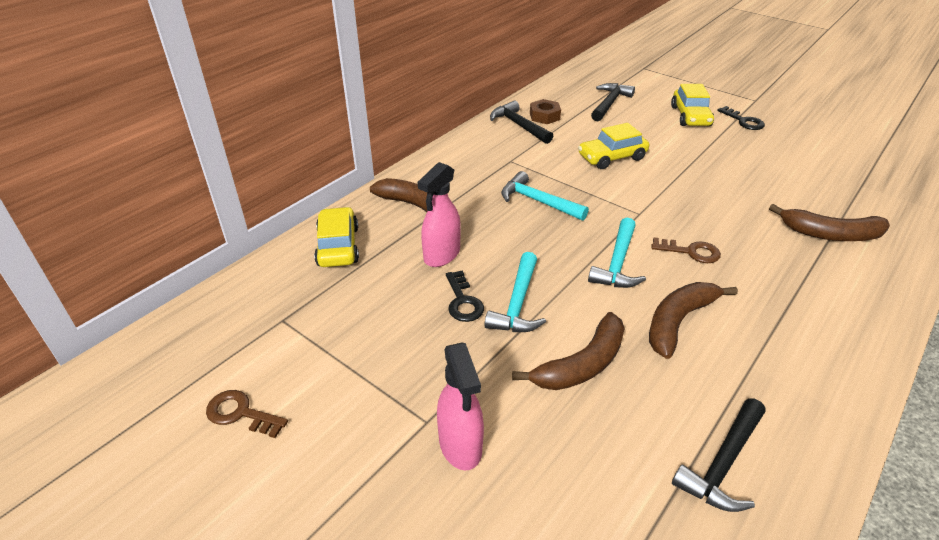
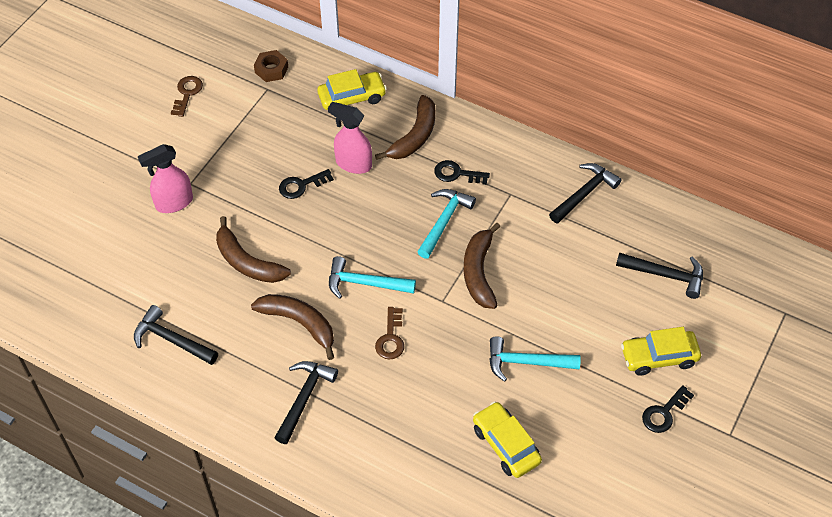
camera: 80 degrees right, 15 degrees up
turquoise hammer [484,252,546,332] -> turquoise hammer moved to [490,336,581,382]
brown nut [530,99,561,124] -> brown nut moved to [254,50,288,82]
yellow car [578,123,649,169] -> yellow car moved to [473,402,542,478]
brown banana [769,204,890,241] -> brown banana moved to [464,223,500,309]
none -> black hammer [274,361,338,444]
none -> black key [434,160,490,185]

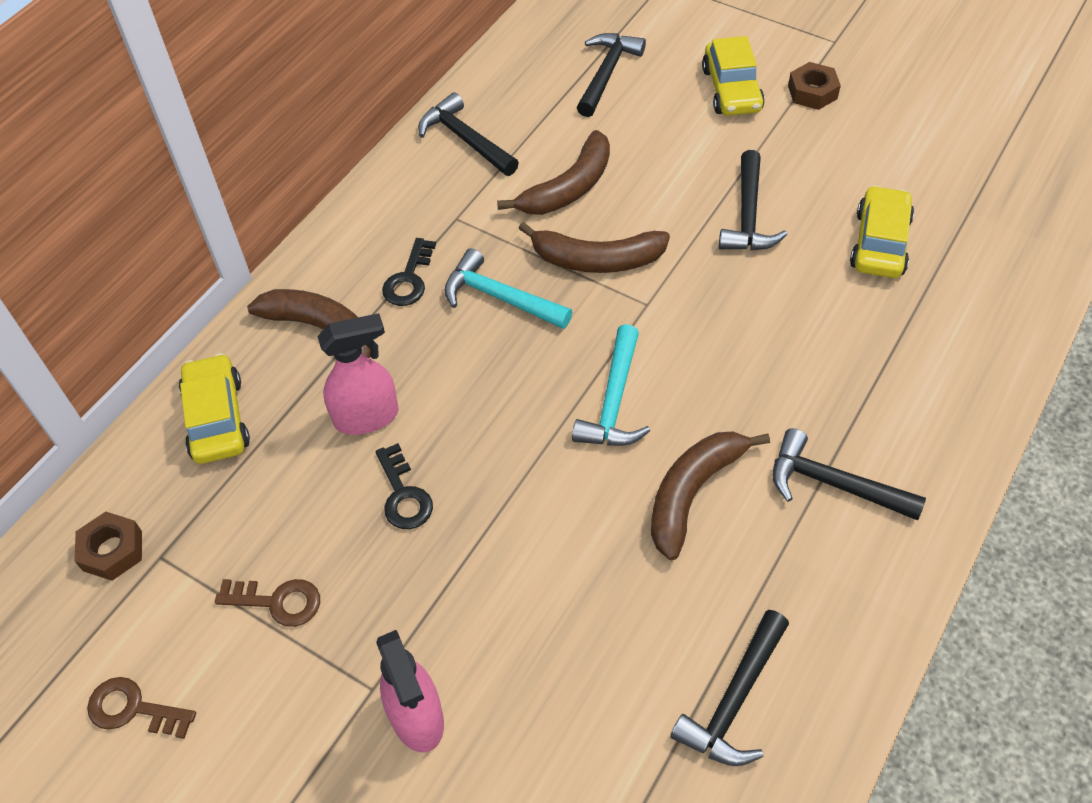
camera: 85 degrees left, 0 degrees up
brown banana [216,216,291,283] -> brown banana moved to [497,130,610,215]
pink spray bottle [328,102,372,174] -> pink spray bottle turned 135 degrees counterclockwise [317,313,399,435]
brown key [375,307,404,360] -> brown key moved to [215,579,320,627]
yellow car [473,402,542,478] -> yellow car turned 135 degrees clockwise [850,185,914,278]
turquoise hammer [490,336,581,382] -> black hammer [719,150,787,250]
black key [642,385,694,433] -> brown nut [788,62,841,110]

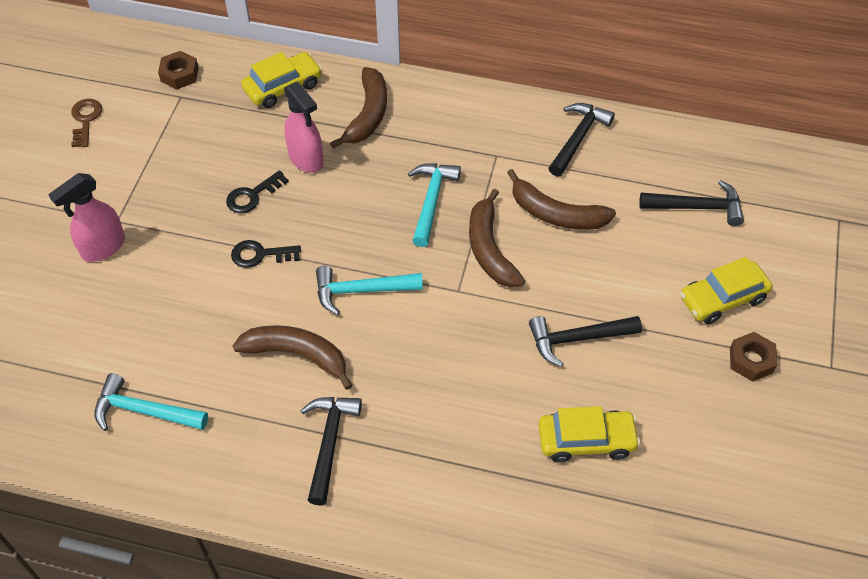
camera: 70 degrees right, 0 degrees up
brown key [215,579,320,627] -> none
black key [382,238,436,306] -> black key moved to [231,240,301,268]
black hammer [670,610,789,766] -> turquoise hammer [94,373,208,431]

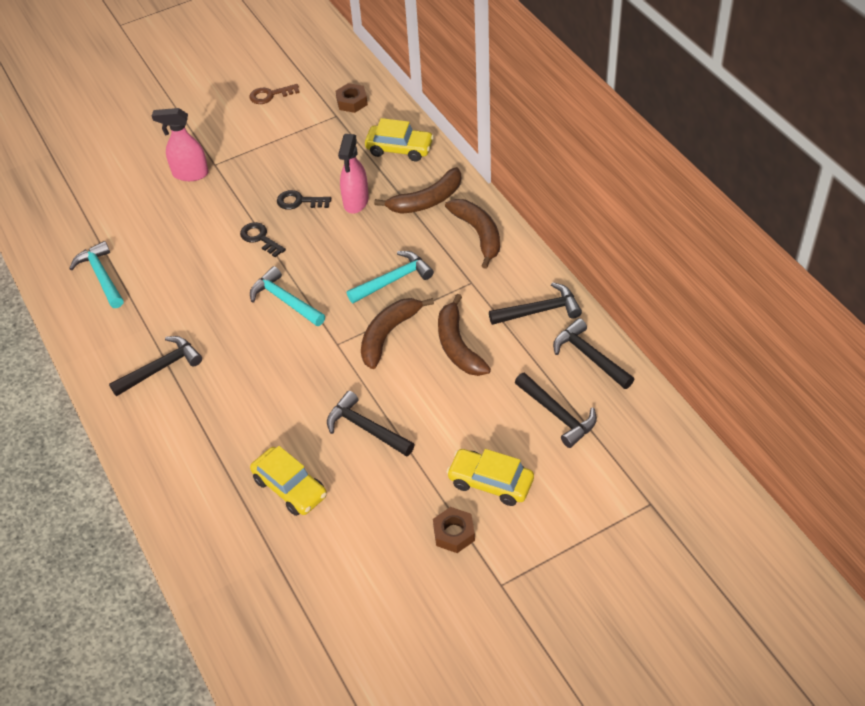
camera: 50 degrees right, 5 degrees down
brown key [71,99,102,147] -> brown key turned 150 degrees counterclockwise [249,84,300,104]
brown banana [233,325,353,390] -> brown banana moved to [445,199,500,269]
none -> black hammer [553,318,634,389]

